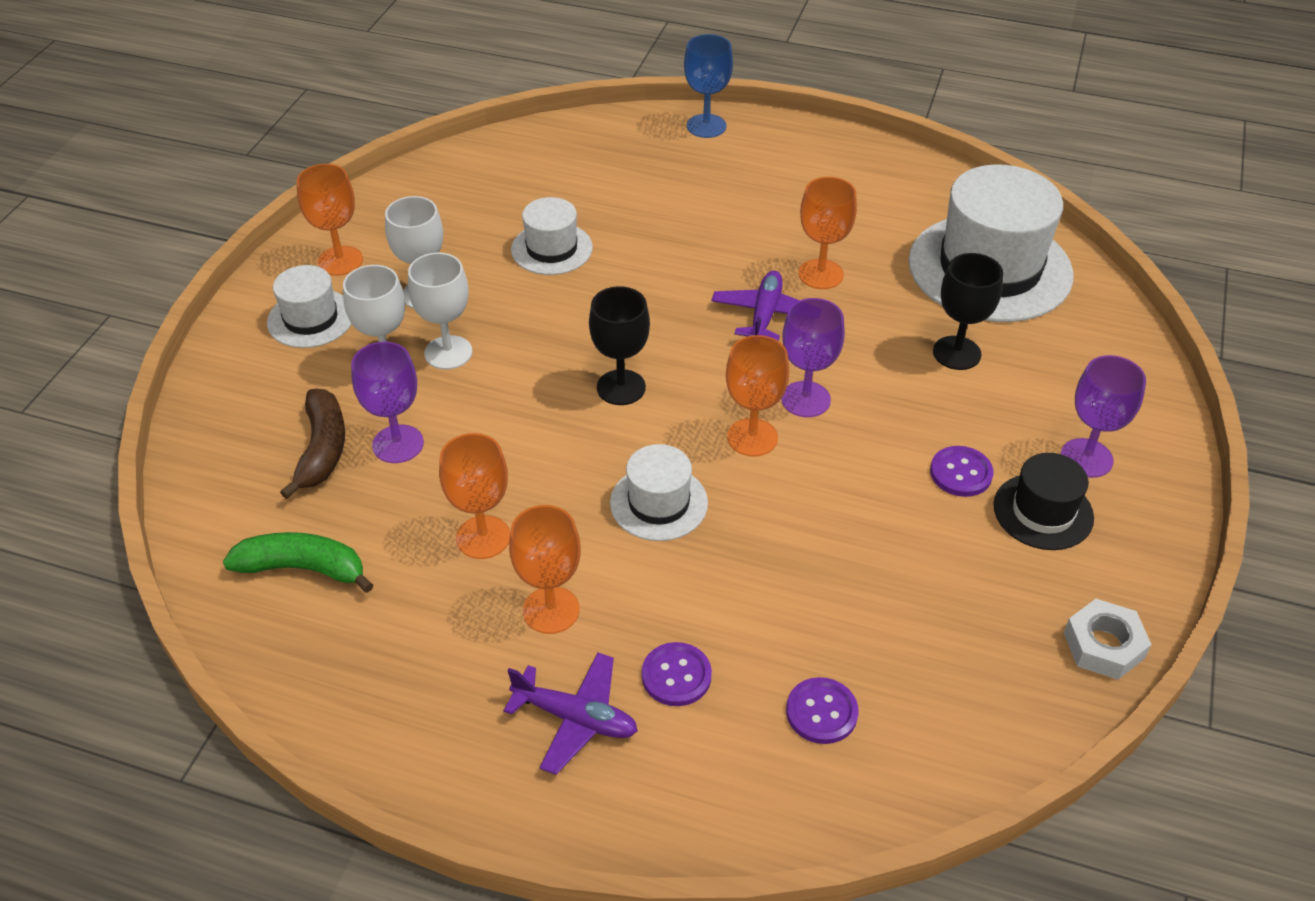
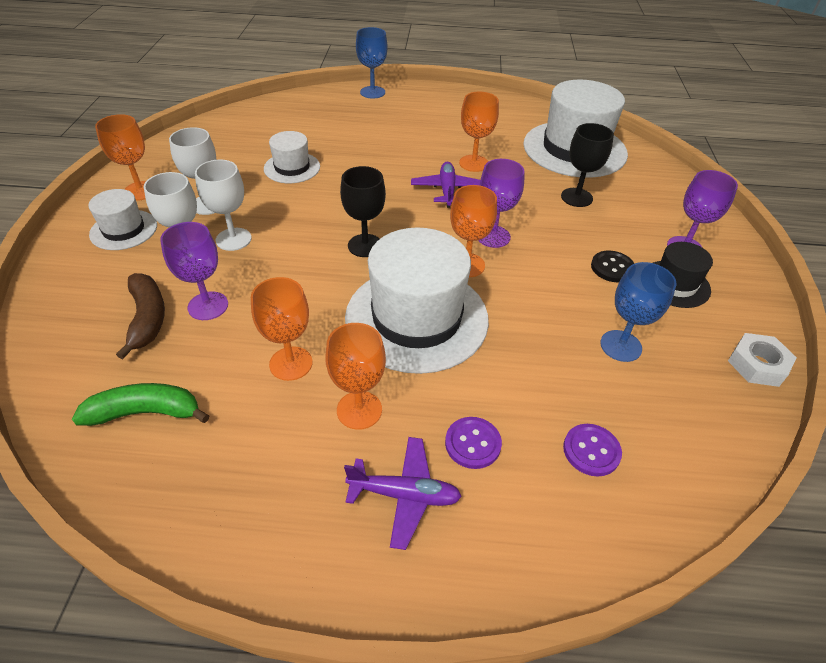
camera: 15 degrees left, 0 degrees up
white hat [610,444,708,541] -> white hat [345,227,489,374], size x1.96
purple button [930,446,993,497] -> black button [591,250,634,282]
none -> blue goblet [600,262,676,362]

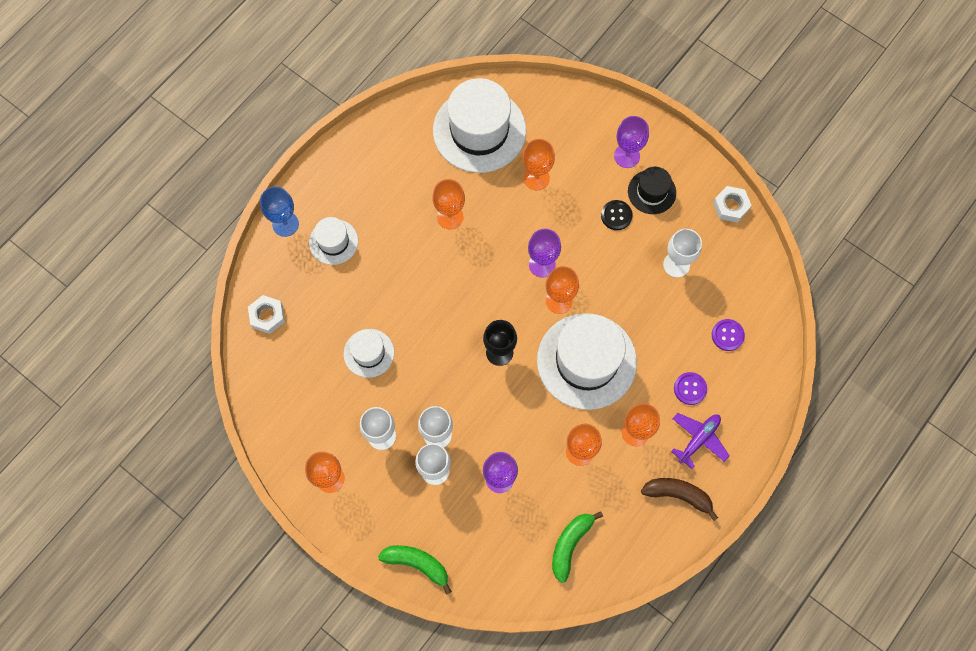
camera: 55 degrees left, 25 degrees up
white hat [89,189,157,250] -> white hat moved to [309,217,358,265]
brown banana [116,273,165,359] -> brown banana moved to [641,478,718,521]
purple plane [411,162,480,208] -> none
black goblet [561,123,614,207] -> orange goblet [523,139,555,190]
blue goblet [600,262,676,362] -> white goblet [663,229,702,278]
none -> white nut [248,295,285,334]
none -> green banana [378,545,452,595]

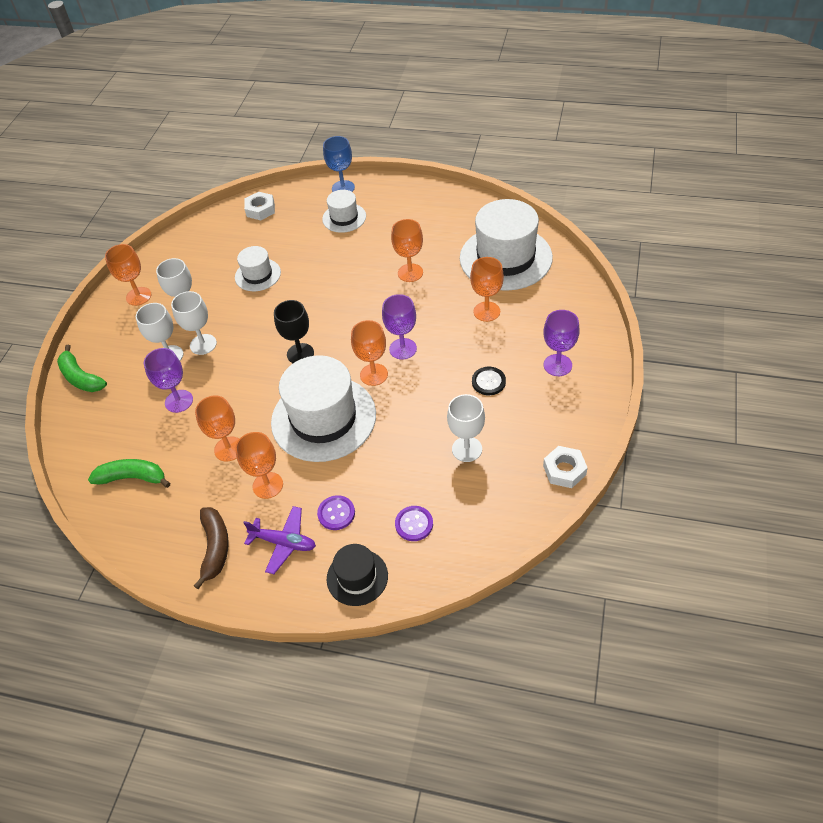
camera: 70 degrees right, 20 degrees down
green banana [378,545,452,595] -> green banana turned 135 degrees clockwise [57,345,107,392]
black hat [628,167,676,214] -> black hat moved to [327,544,388,606]

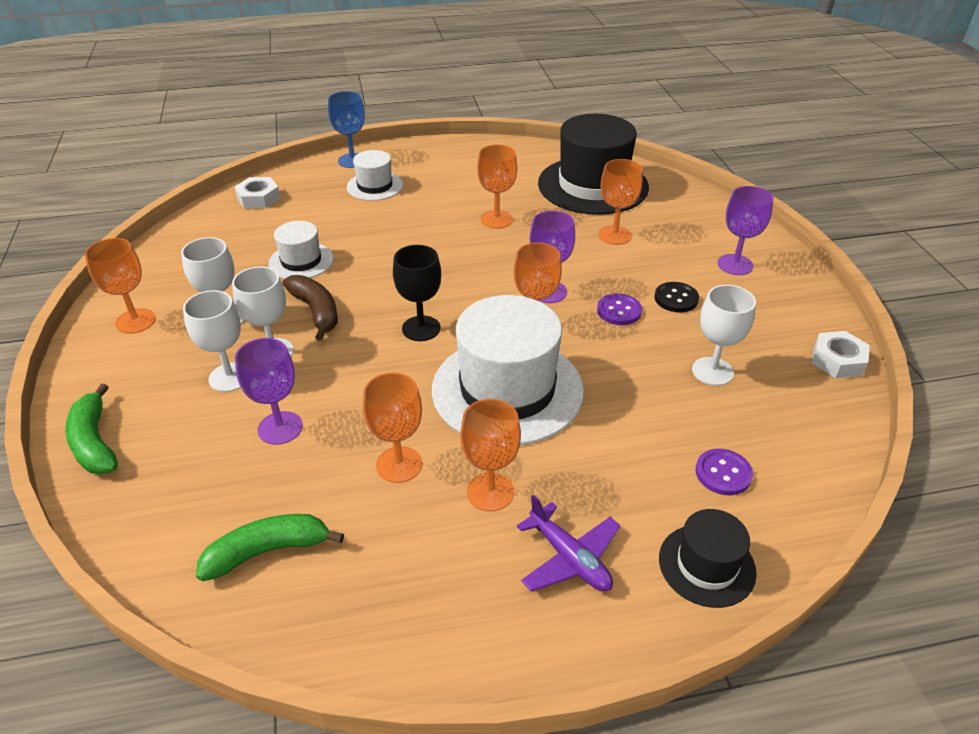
camera: 30 degrees left, 10 degrees down
green banana [57,345,107,392] -> green banana turned 45 degrees clockwise [65,383,118,474]
brown banana [194,507,229,589] -> brown banana moved to [282,275,338,341]
purple plane [243,506,316,574] -> purple plane turned 60 degrees clockwise [517,494,621,592]
purple button [317,495,355,530] -> purple button moved to [597,294,642,325]
white hat [460,199,553,291] -> black hat [538,114,649,215]

